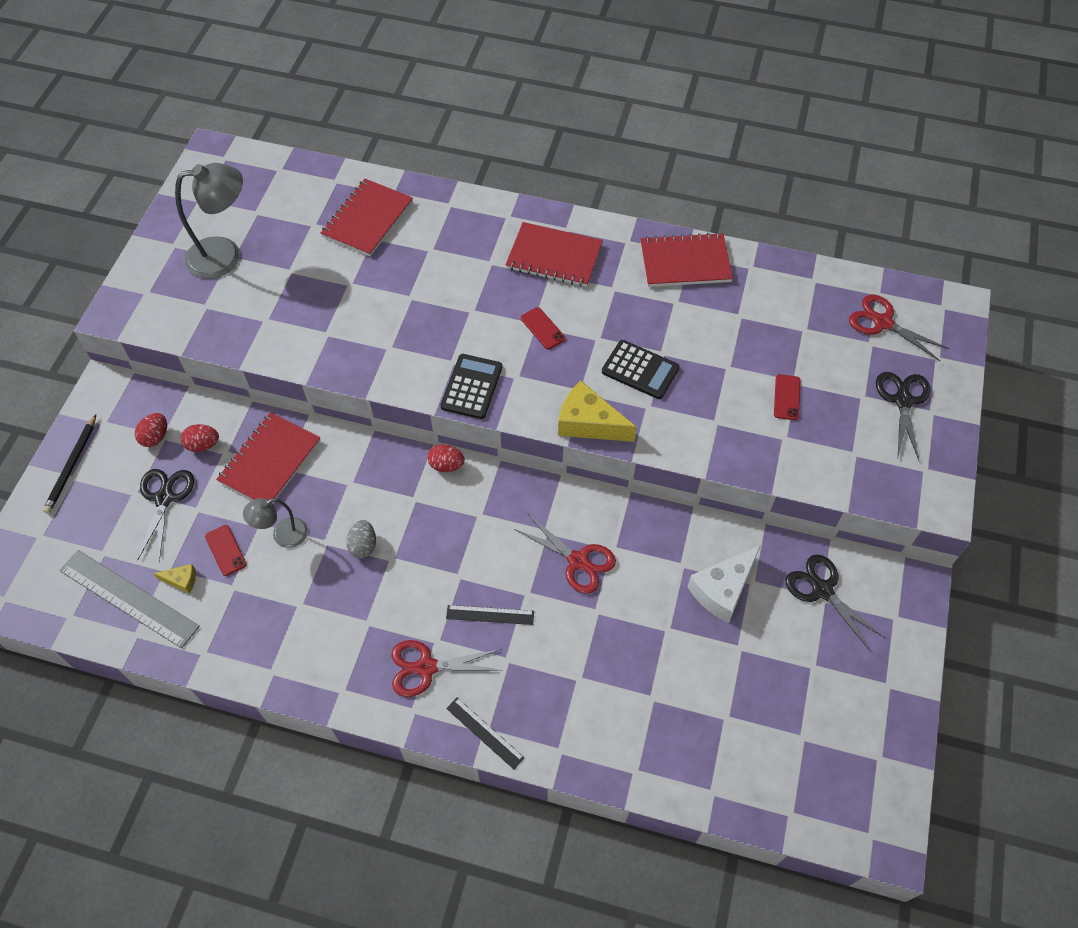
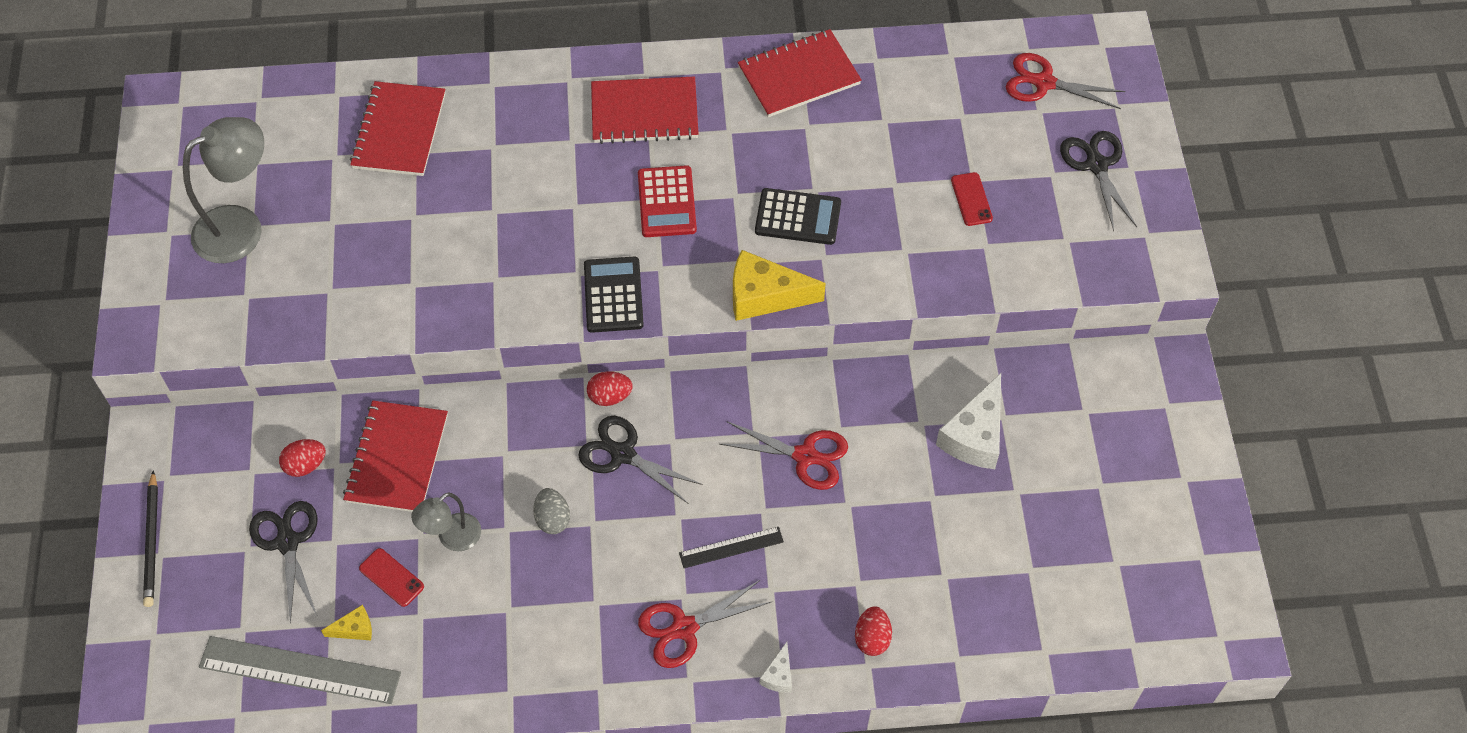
camera: 20 degrees left, 0 degrees up
red egg [135,413,167,447] -> red egg moved to [855,606,892,656]
black ruler [446,698,524,769] -> white cheese [760,642,792,693]
red phone [521,307,565,350] -> red calculator [638,165,697,237]
black scissors [785,555,885,650] -> black scissors moved to [578,416,703,504]

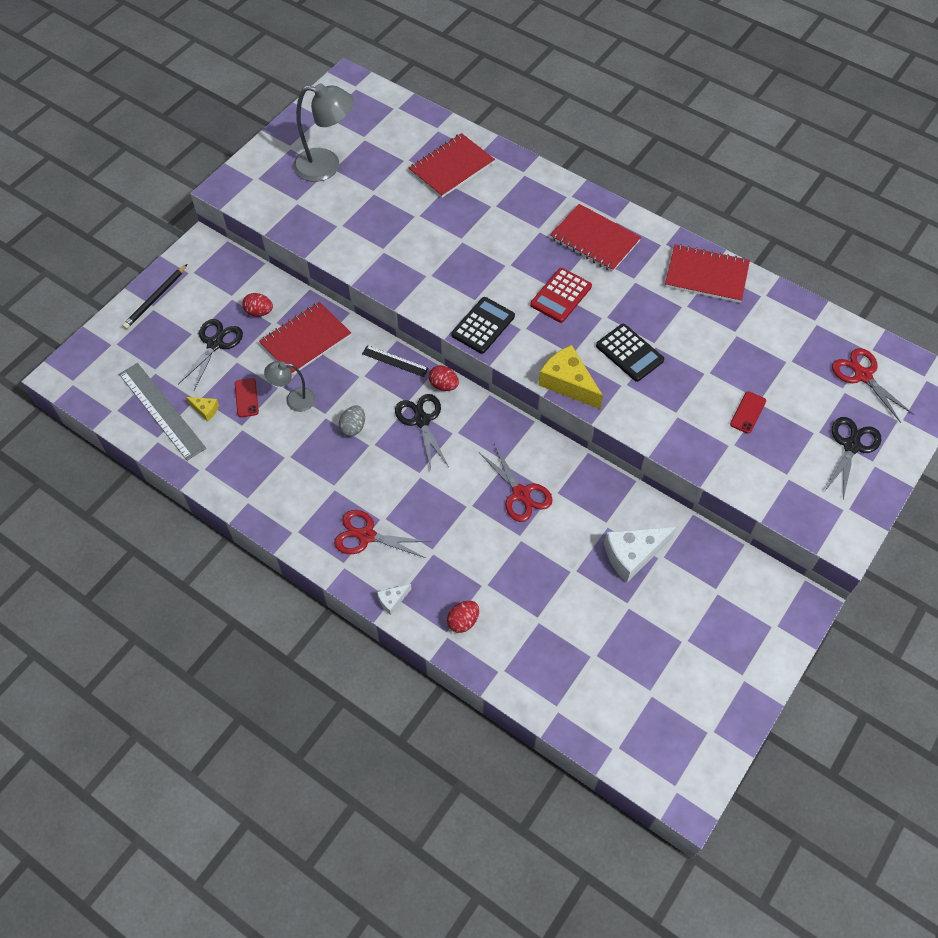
camera: 40 degrees right, 0 degrees up
black ruler [679,527,784,568] -> black ruler moved to [362,345,429,377]

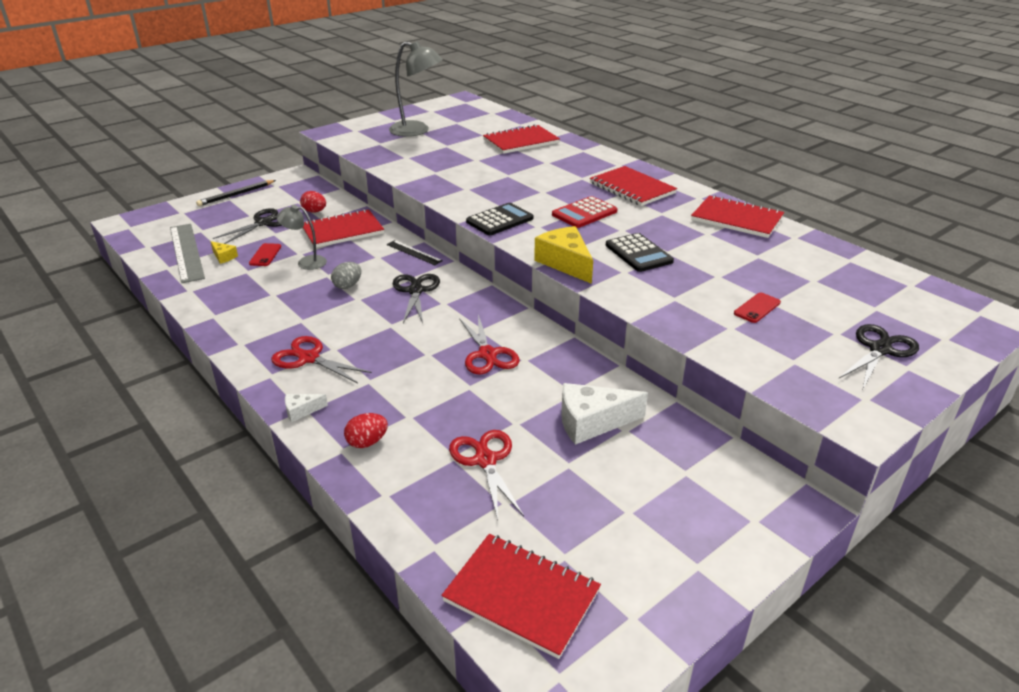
camera: 15 degrees right, 25 degrees down
red egg [429,365,459,391] -> none
red scissors [832,348,915,423] -> red scissors moved to [449,430,524,520]
none -> red notebook [441,534,601,659]

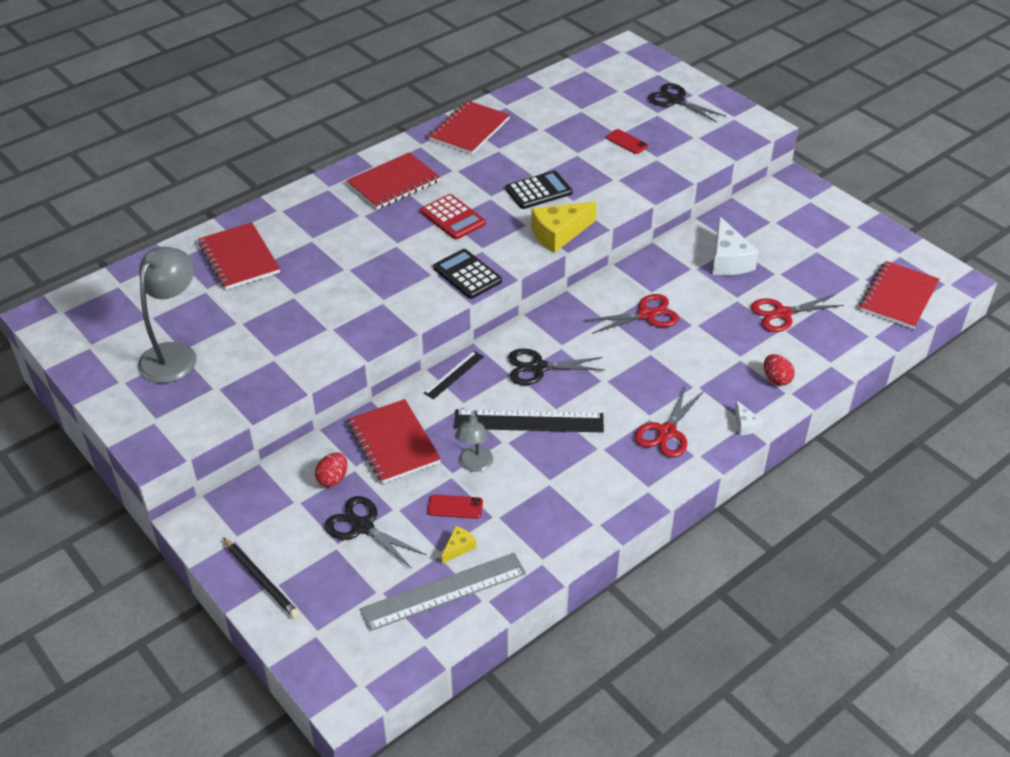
camera: 90 degrees left, 10 degrees up
grey egg [331,262,361,289] -> black ruler [454,409,604,432]

